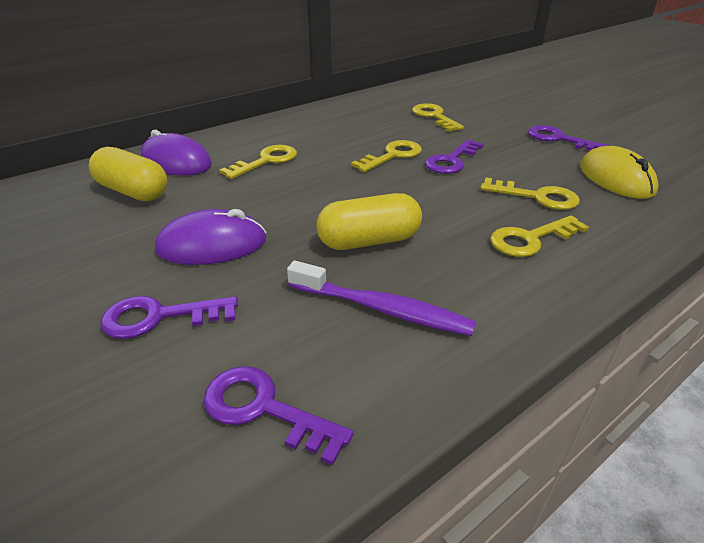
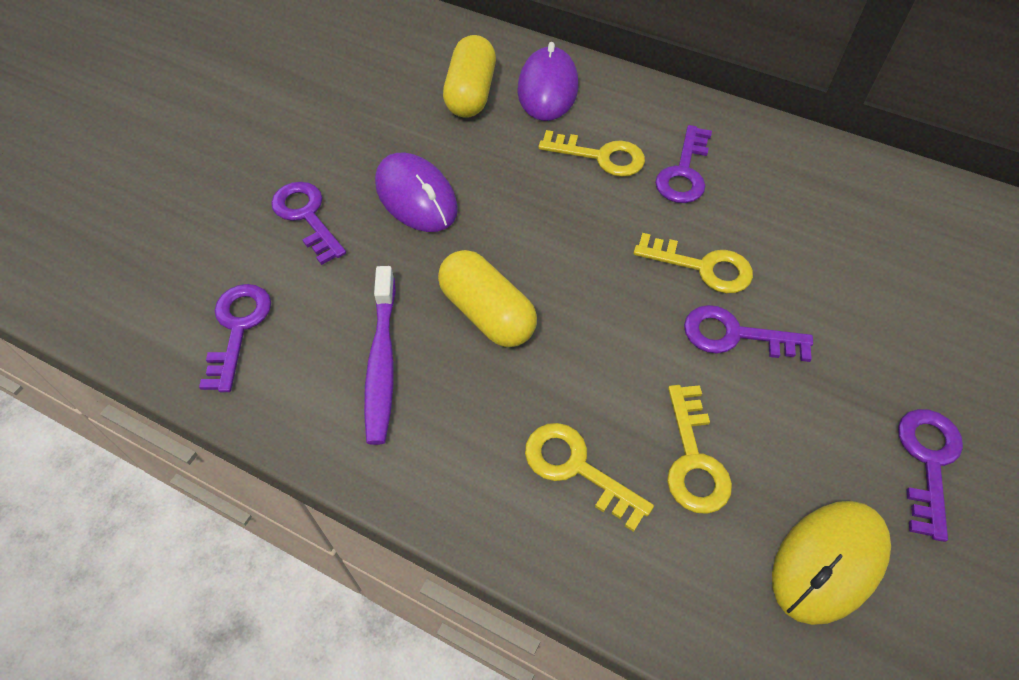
camera: 65 degrees right, 20 degrees up
yellow key [412,103,464,132] -> none
none -> purple key [655,125,712,203]

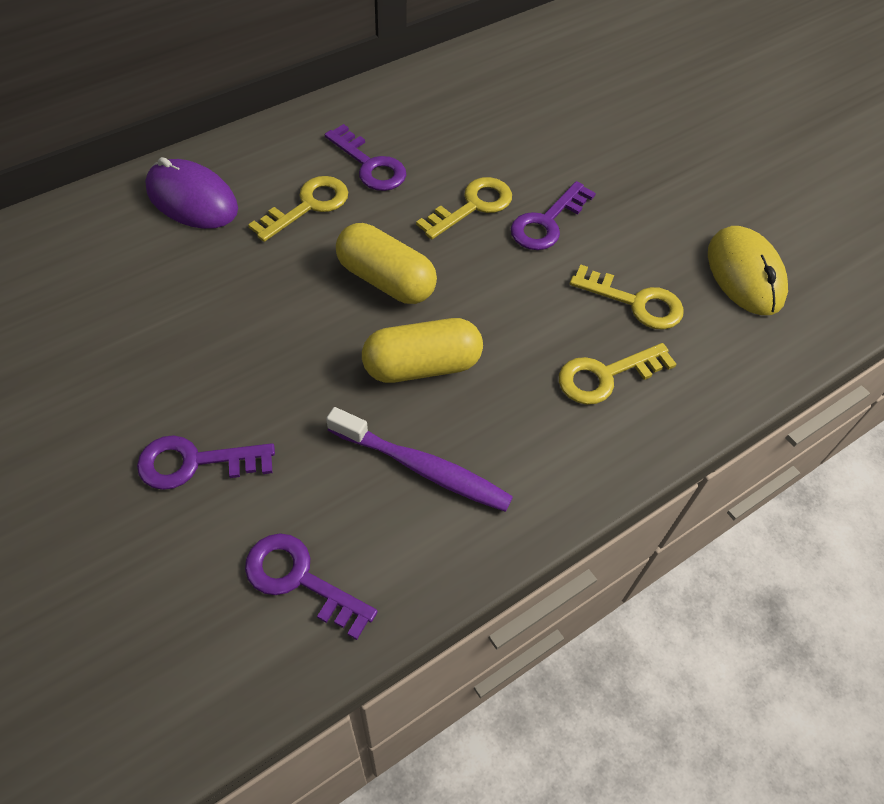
camera: 65 degrees left, 0 degrees up
purple mouse [375,152,458,232] -> none
yellow capsule [443,35,496,118] -> yellow capsule moved to [336,223,437,304]
purple key [898,409,963,542] -> none

